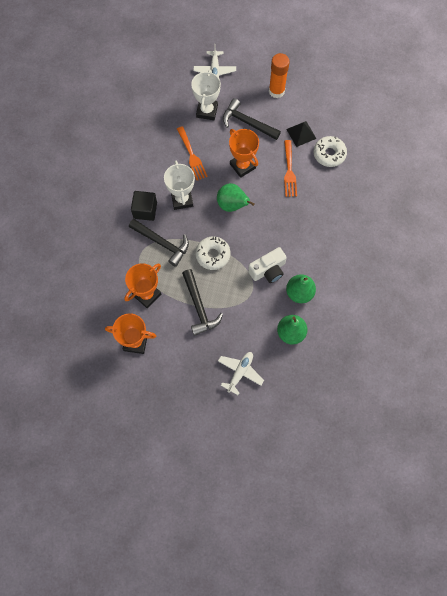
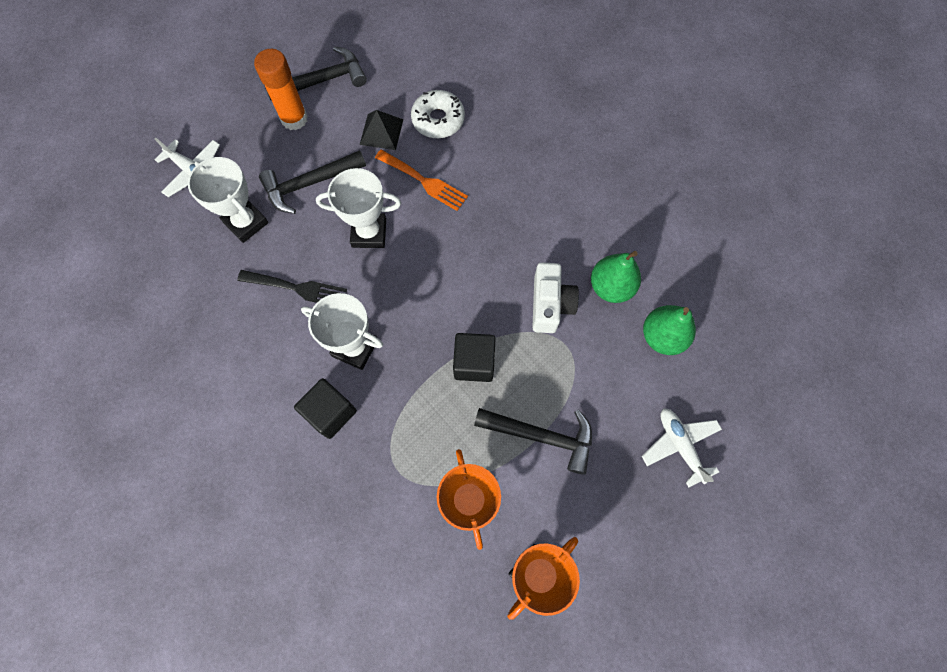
camera: 55 degrees left, 0 degrees up
black hammer [129,219,189,267] -> black hammer moved to [264,46,367,101]
orange fork [177,126,208,180] -> black fork [237,270,347,303]
white donut [195,237,230,270] -> black cube [453,333,496,382]
green pear [217,183,255,212] -> none
orange trophy [229,129,259,178] -> white trophy [316,168,401,248]

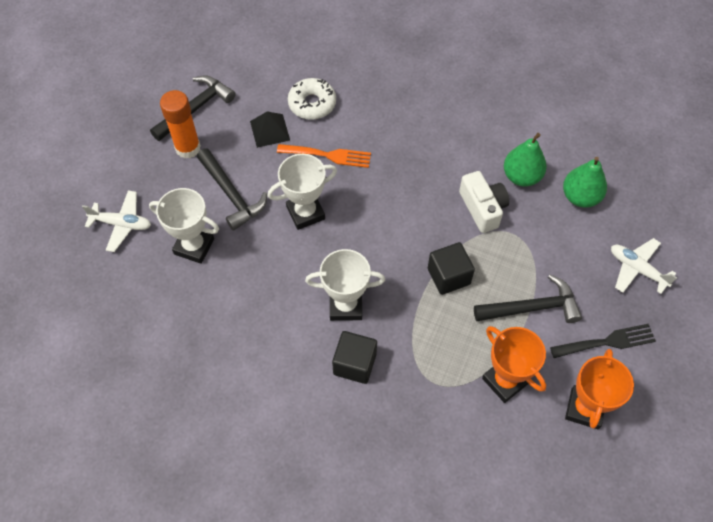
camera: 25 degrees left, 10 degrees down
black fork [237,270,347,303] -> black fork moved to [550,324,656,358]
black hammer [259,150,366,214] -> black hammer turned 75 degrees counterclockwise [197,148,267,231]

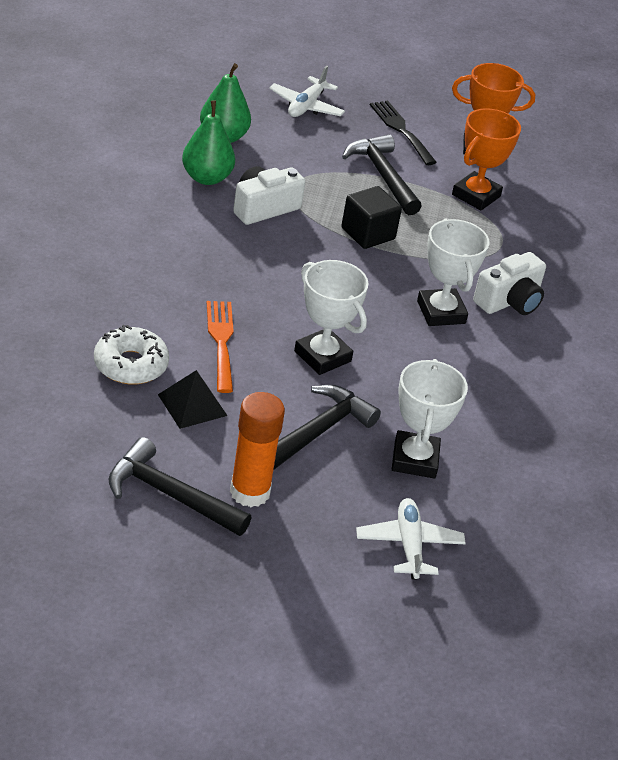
camera: 110 degrees left, 20 degrees down
black cube [332,331,377,384] -> white camera [473,252,546,315]

